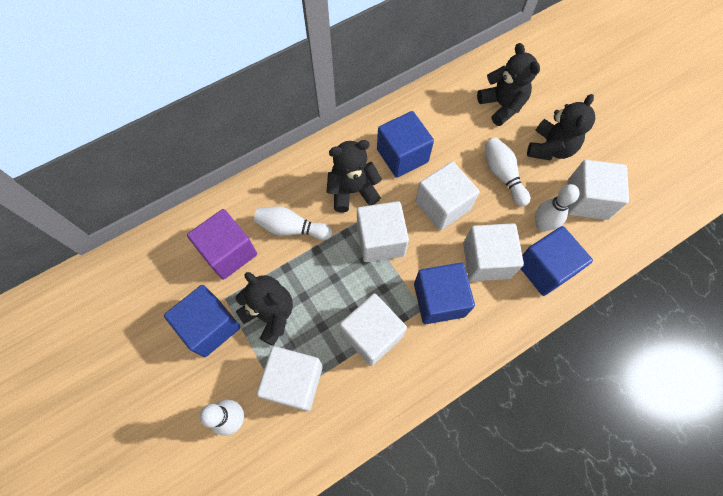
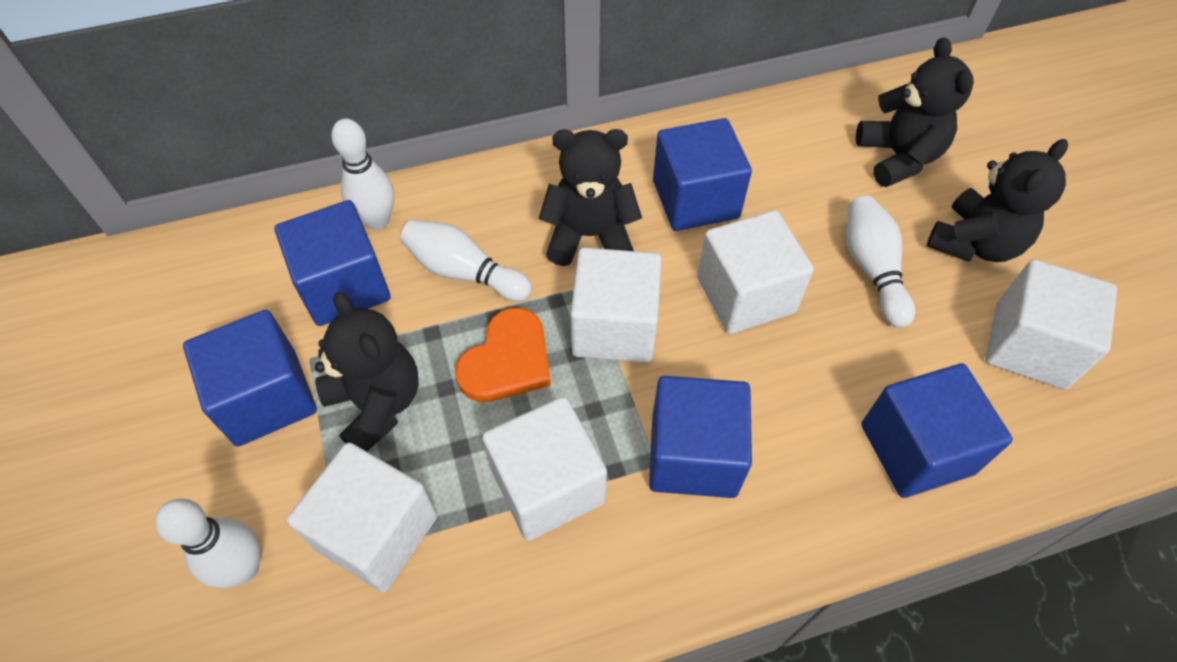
camera: 15 degrees right, 10 degrees down
purple cube [187,209,257,280] -> blue cube [275,200,390,326]
white cube [463,223,524,281] -> none
white bowling pin [535,184,580,231] -> white bowling pin moved to [331,119,394,230]
none -> orange heart [455,308,551,402]

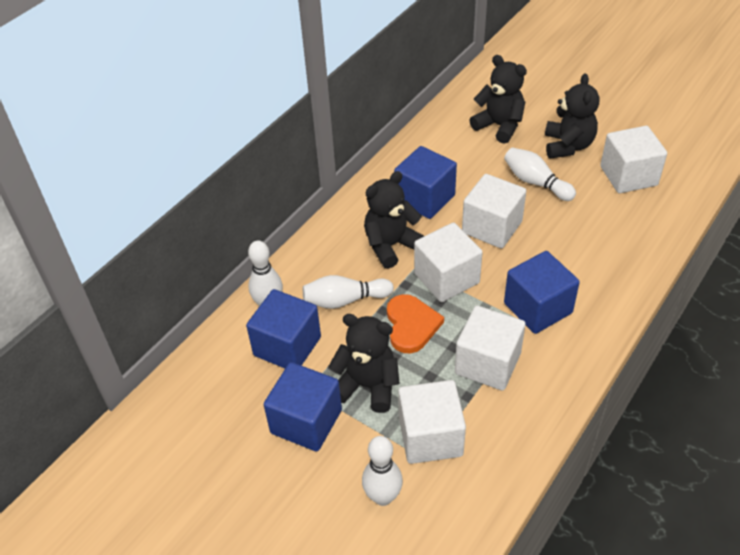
camera: 35 degrees left, 10 degrees down
blue cube [861,363,1013,498] -> none

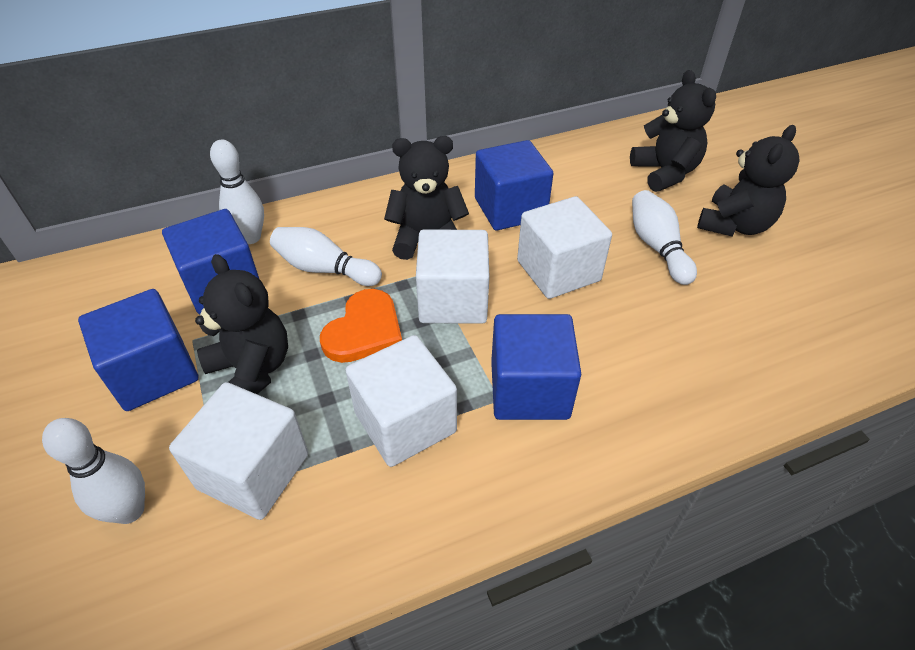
camera: 30 degrees right, 0 degrees up
white cube [600,126,667,193] -> none

